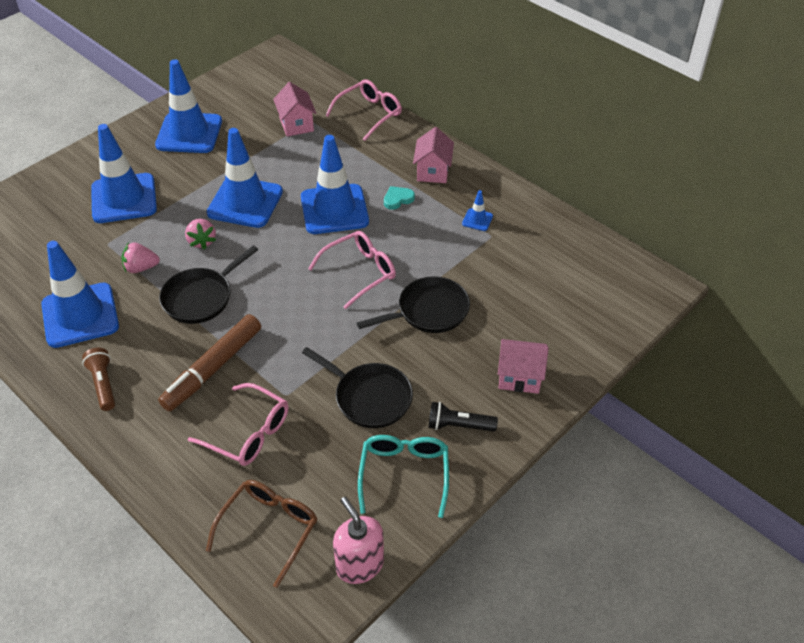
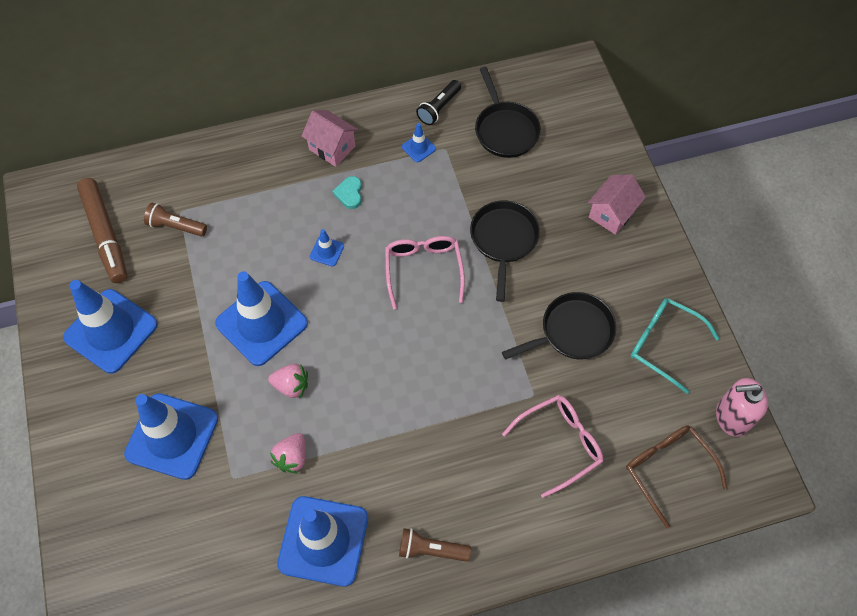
camera: 60 degrees left, 15 degrees up
brown marker [158,314,261,412] -> brown marker moved to [77,178,128,283]
black pan [159,245,258,324] -> black pan moved to [475,67,541,158]
pink house [273,82,316,137] -> brown flashlight [144,203,207,237]
blue traffic cone [301,135,369,234] -> blue traffic cone [310,229,344,266], size x0.42
pink glasses [325,79,402,141] -> none
black flashlight [429,402,498,432] -> black flashlight moved to [416,80,461,125]

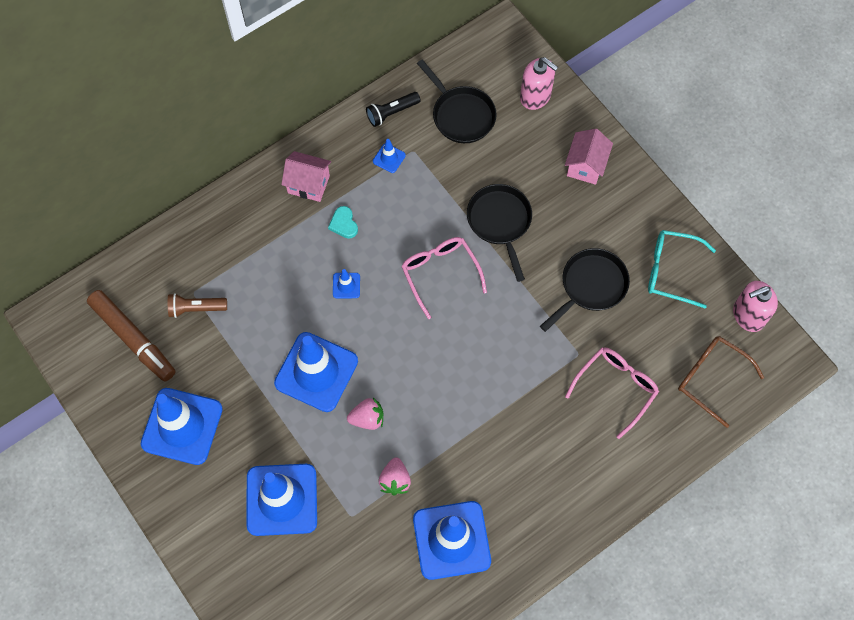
camera: 20 degrees left, 5 degrees up
brown flashlight [399,528,471,562] -> none
black flashlight [416,80,461,125] -> black flashlight turned 45 degrees clockwise [366,92,421,127]
none -> pink soap dispenser [520,57,558,110]

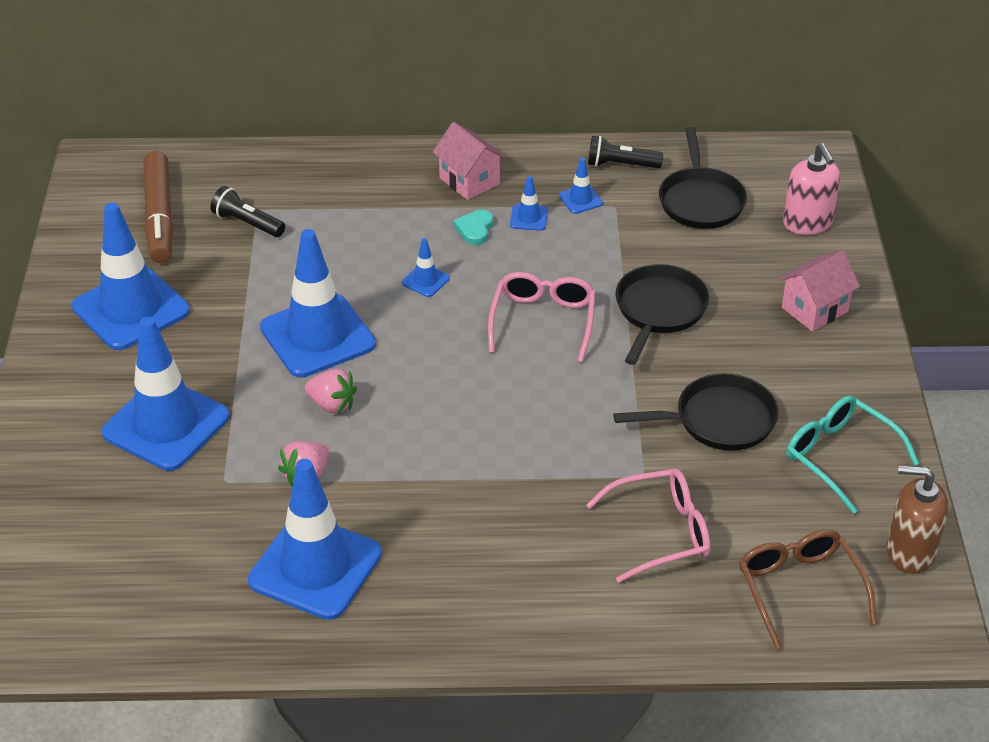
camera: 35 degrees right, 25 degrees down
brown flashlight [168,293,227,318] -> black flashlight [210,186,285,237]
pink soap dispenser [733,281,778,332] -> brown soap dispenser [887,465,949,574]
none -> blue traffic cone [510,176,548,231]

